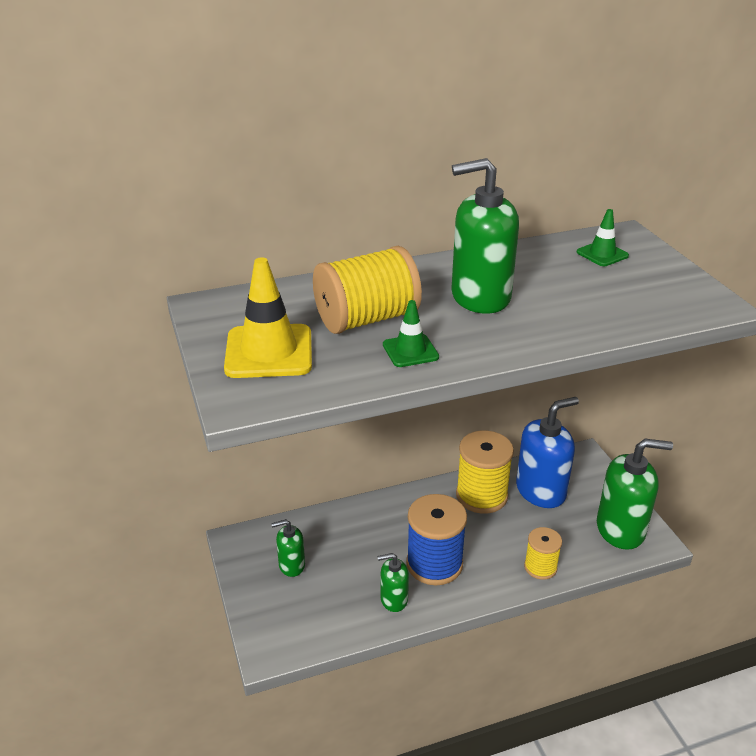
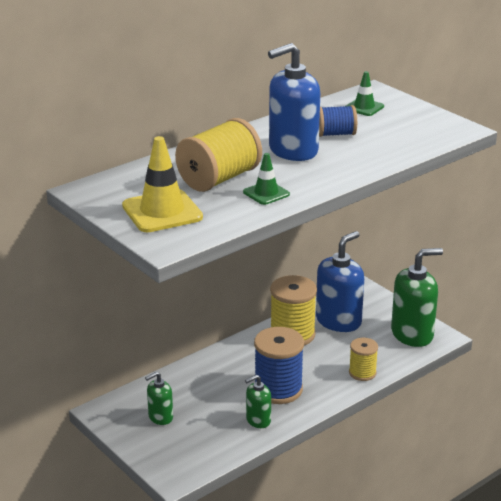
camera: 20 degrees left, 5 degrees down
green soap dispenser [451,158,519,314] -> blue soap dispenser [268,43,320,161]
none -> blue spool [319,105,357,137]

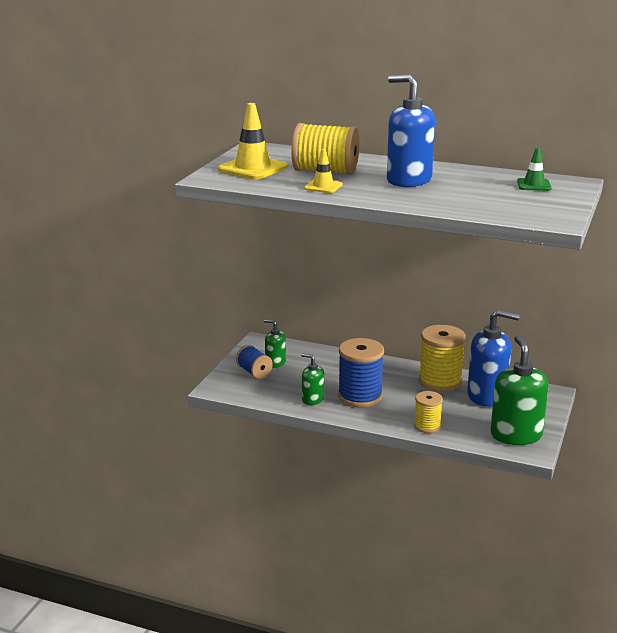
camera: 60 degrees right, 5 degrees down
green traffic cone [243,153,290,205] -> yellow traffic cone [304,149,343,193]
blue spool [319,105,357,137] -> blue spool moved to [236,345,273,379]
green soap dispenser [391,248,443,347] -> green soap dispenser turned 135 degrees counterclockwise [491,335,549,445]

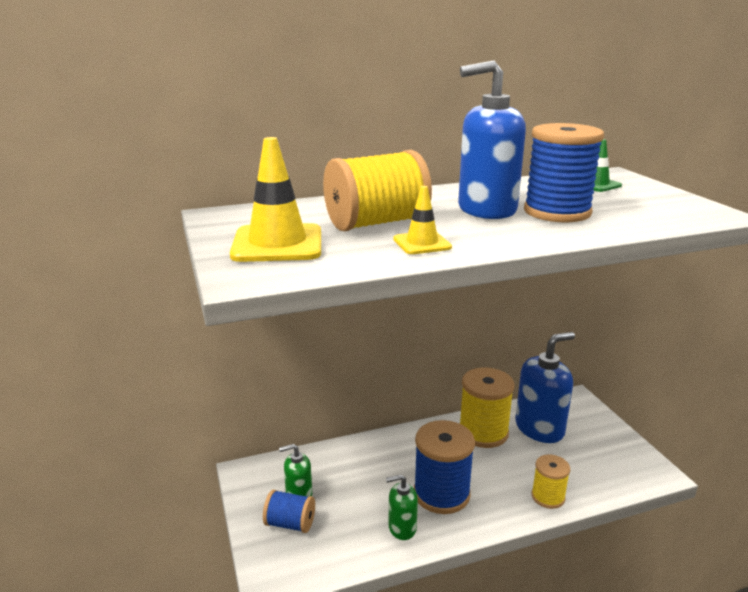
camera: 40 degrees left, 0 degrees up
green soap dispenser [491,335,549,445] -> none
none -> blue spool [524,123,604,222]

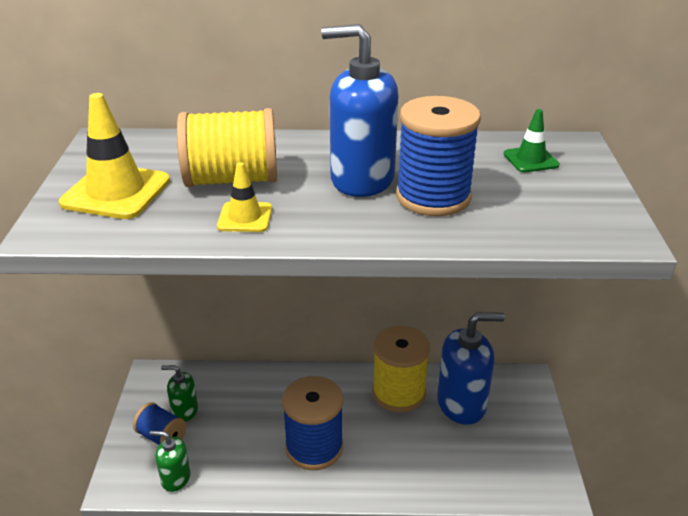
camera: 20 degrees right, 10 degrees up
green soap dispenser [386,475,418,540] -> green soap dispenser moved to [149,430,191,492]
yellow spool [531,455,570,509] -> none

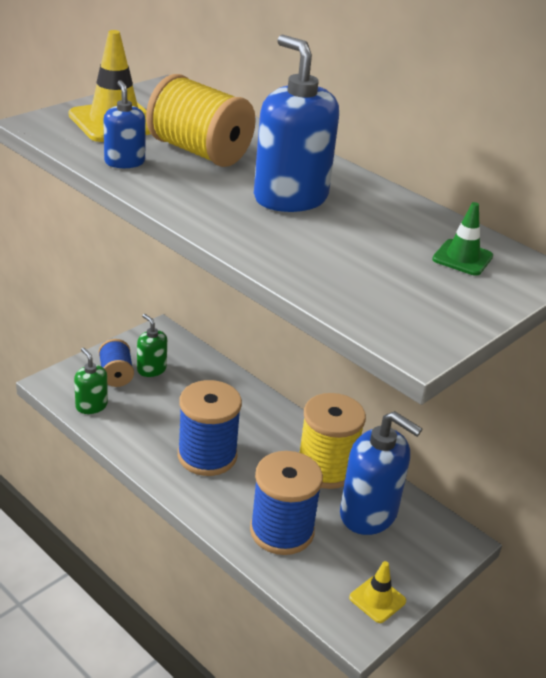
camera: 40 degrees right, 0 degrees up
yellow traffic cone [217,162,272,232] -> yellow traffic cone moved to [349,561,406,623]
blue spool [396,96,481,216] -> blue spool moved to [250,451,323,555]
none -> blue soap dispenser [103,80,146,168]

